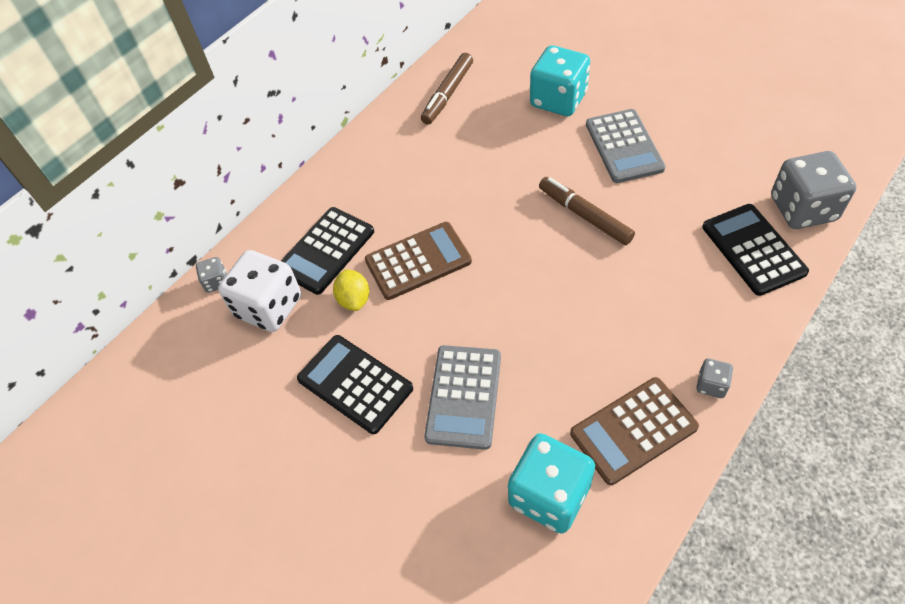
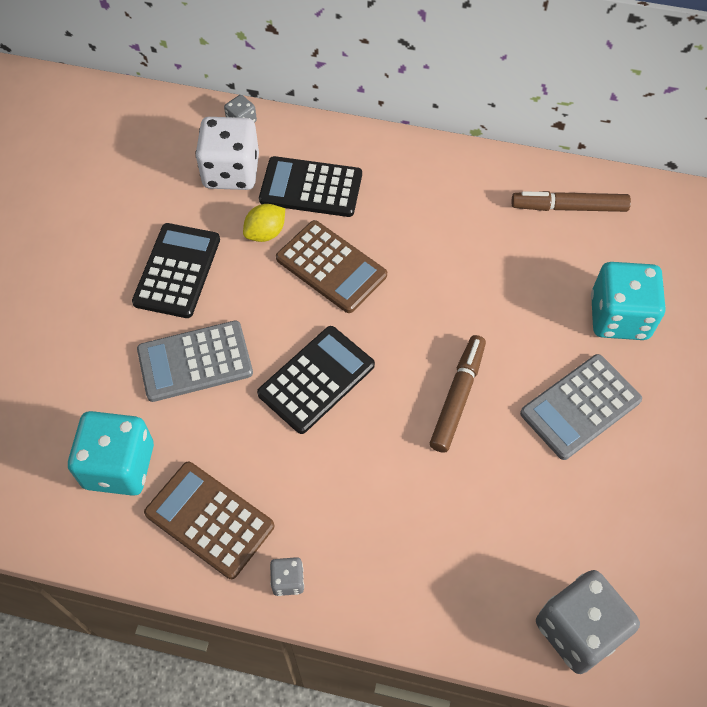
camera: 60 degrees right, 5 degrees up
black calculator [702,204,809,296] -> black calculator moved to [257,326,375,434]

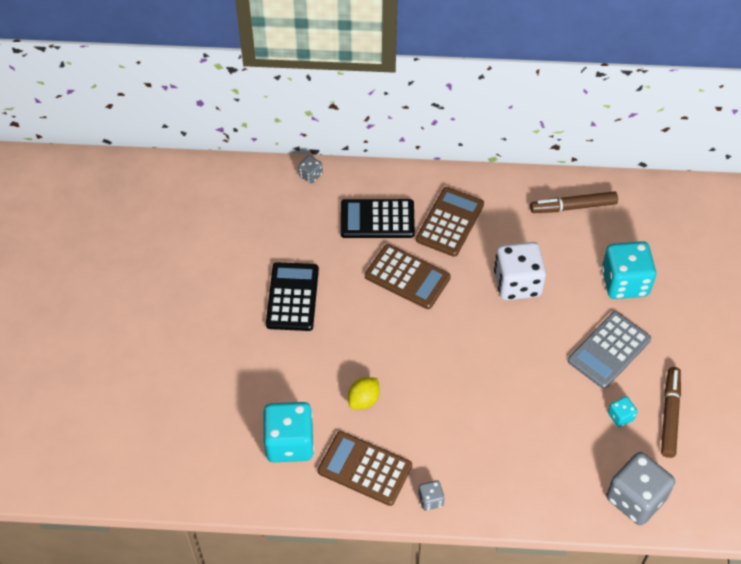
camera: 10 degrees left, 5 degrees down
grey calculator [137,320,253,402] -> none
white dice [195,117,259,190] -> white dice moved to [494,242,546,300]
yellow lemon [243,204,285,242] -> yellow lemon moved to [348,377,380,410]
black calculator [257,326,375,434] -> none
brown marker [430,335,486,453] -> brown marker moved to [661,367,681,458]
none -> brown calculator [416,187,484,257]
none -> turquoise dice [608,396,638,427]

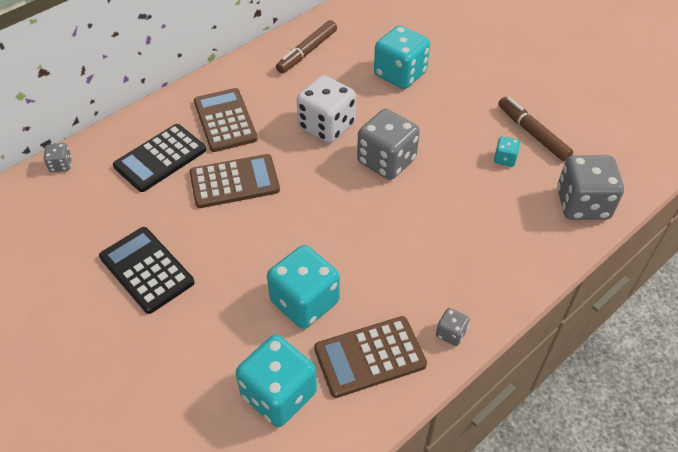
camera: 45 degrees left, 5 degrees down
yellow lemon [348,377,380,410] -> turquoise dice [267,245,340,329]
grey calculator [568,311,651,389] -> none
none -> grey dice [357,109,420,180]

